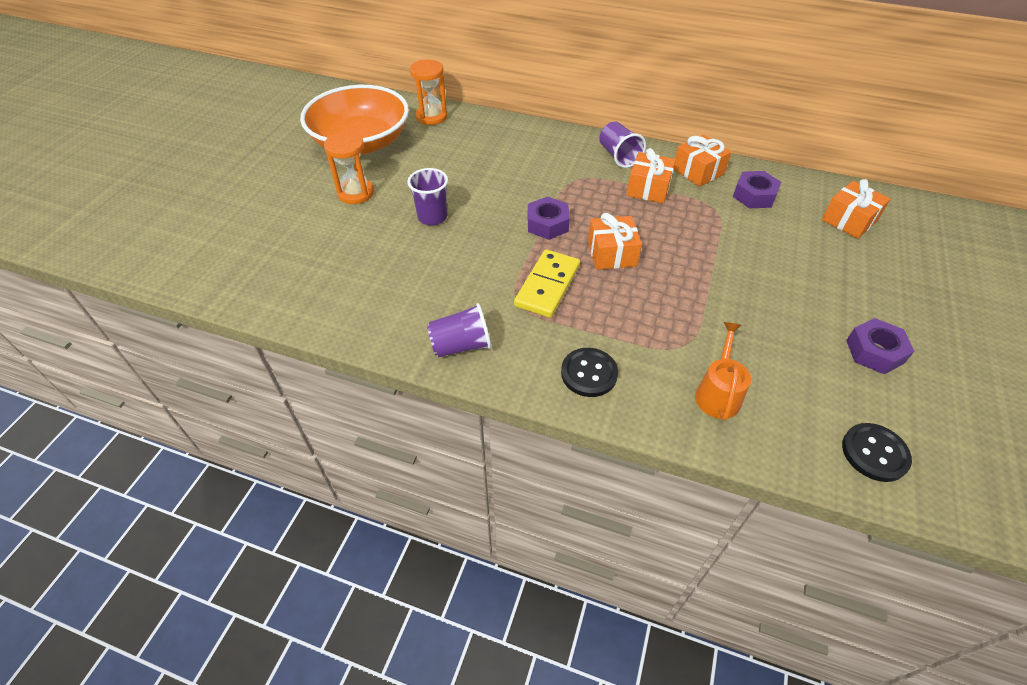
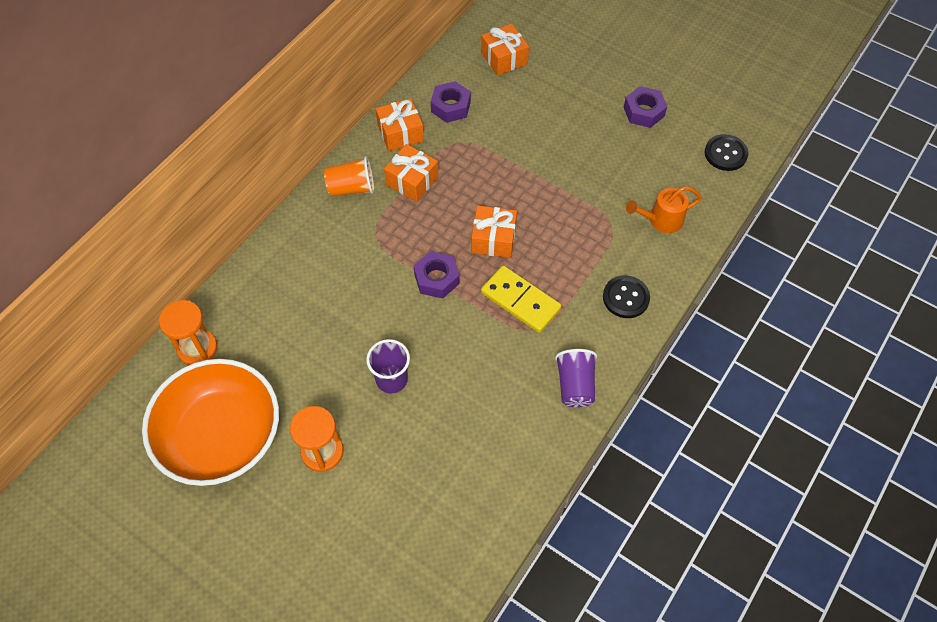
camera: 75 degrees left, 10 degrees up
purple cup [599,122,646,168] -> orange cup [324,156,374,196]
orange watering can [695,322,751,421] -> orange watering can turned 45 degrees counterclockwise [626,186,702,233]

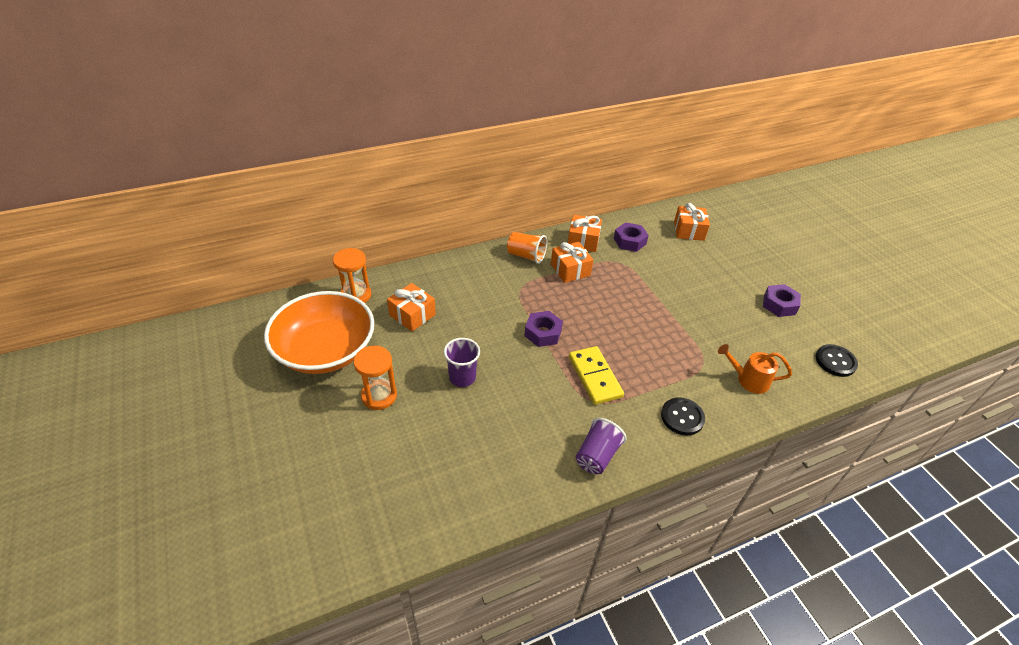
camera: 30 degrees right, 15 degrees down
orange gift [471,206,517,258] -> orange gift moved to [387,283,436,332]

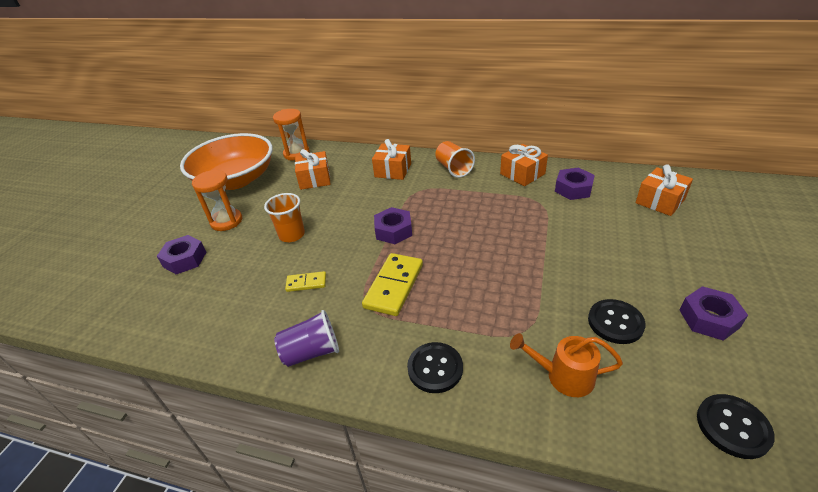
camera: 45 degrees right, 5 degrees down
purple cup [444,338,480,387] -> orange cup [264,193,305,242]
orange gift [551,242,593,283] -> orange gift moved to [372,139,411,180]
orange watering can [718,344,792,394] -> orange watering can turned 45 degrees counterclockwise [510,333,623,397]
none -> purple nut [157,235,206,275]
none -> yellow domino [285,271,326,292]
none -> black button [588,299,646,344]

